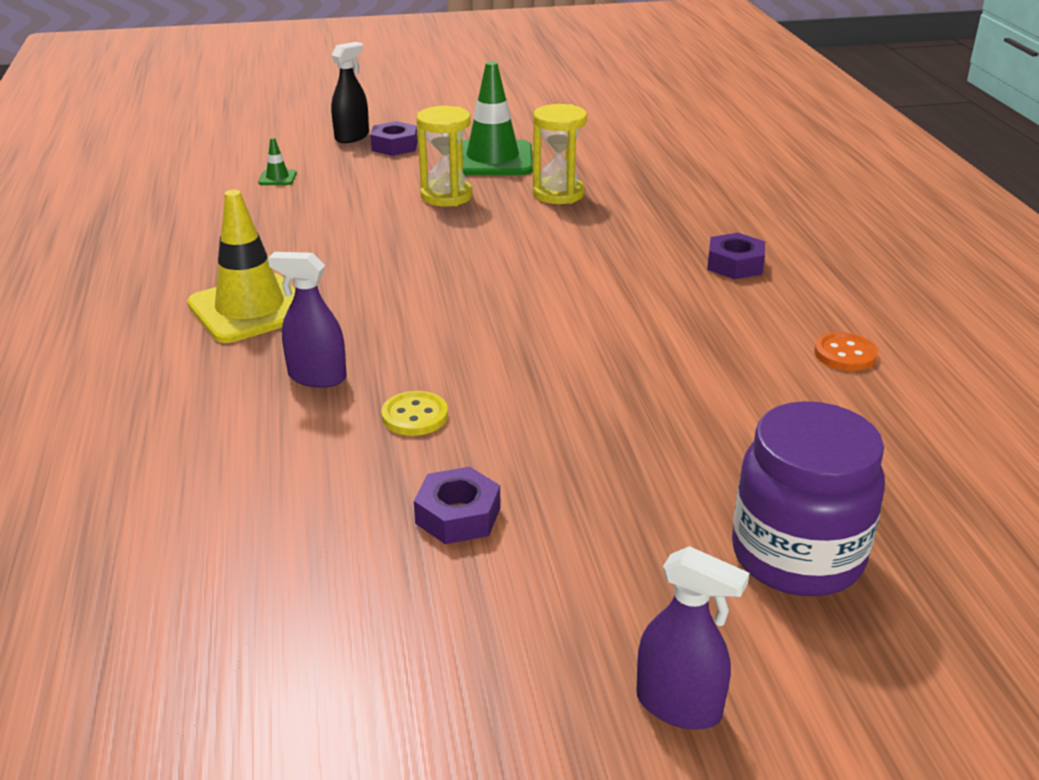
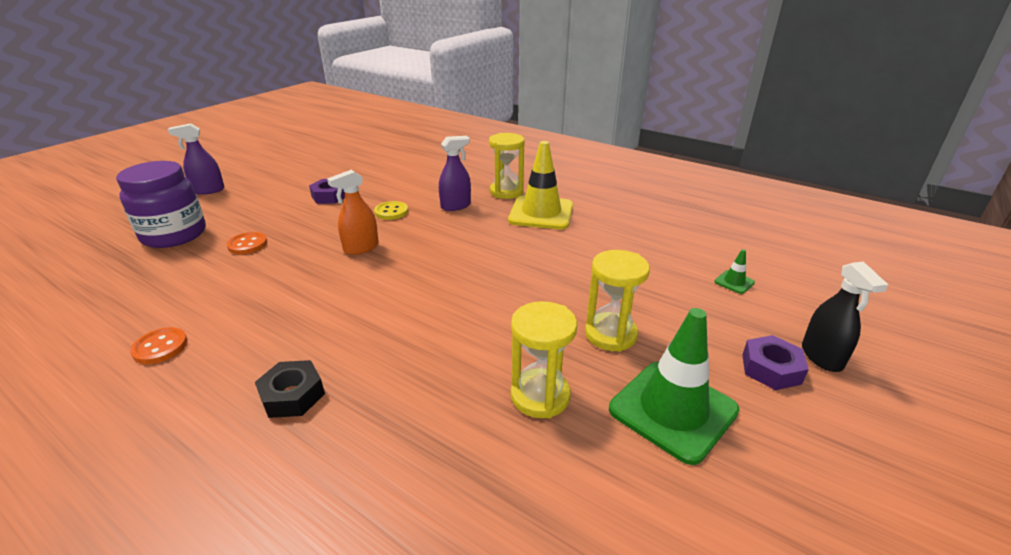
camera: 135 degrees right, 0 degrees up
purple nut [707,233,765,279] -> black nut [255,360,325,418]
none -> orange button [227,232,267,254]
none -> orange spray bottle [327,170,379,255]
none -> yellow hourglass [489,133,525,199]

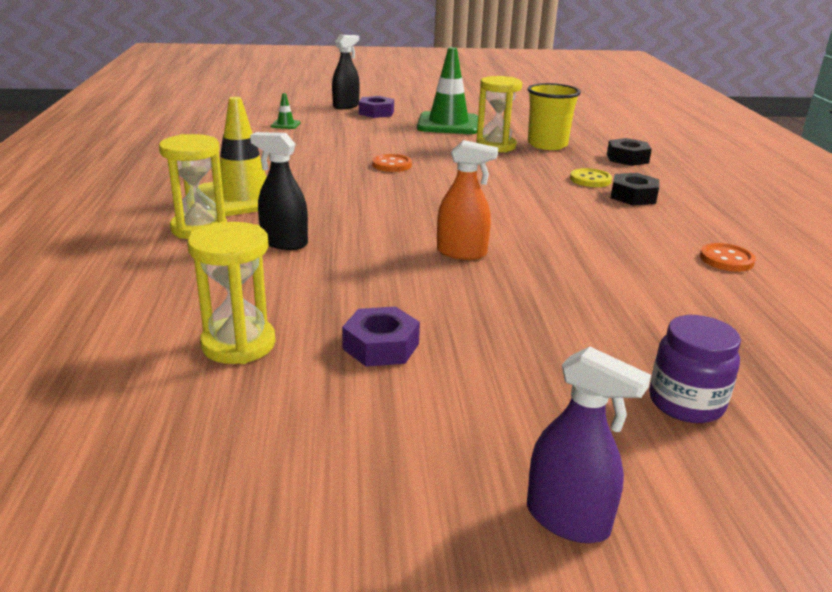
camera: 130 degrees left, 5 degrees down
purple jar [116,161,206,248] -> purple jar [649,315,741,423], size x0.61
orange button [227,232,267,254] -> orange button moved to [372,154,412,172]
yellow button [374,201,408,220] -> yellow button moved to [570,168,612,187]
purple spray bottle [439,136,471,211] -> black spray bottle [250,132,308,250]
yellow hourglass [585,250,650,352] -> yellow hourglass moved to [187,222,276,364]
none -> yellow cup [527,83,581,150]
none -> black nut [607,138,652,166]

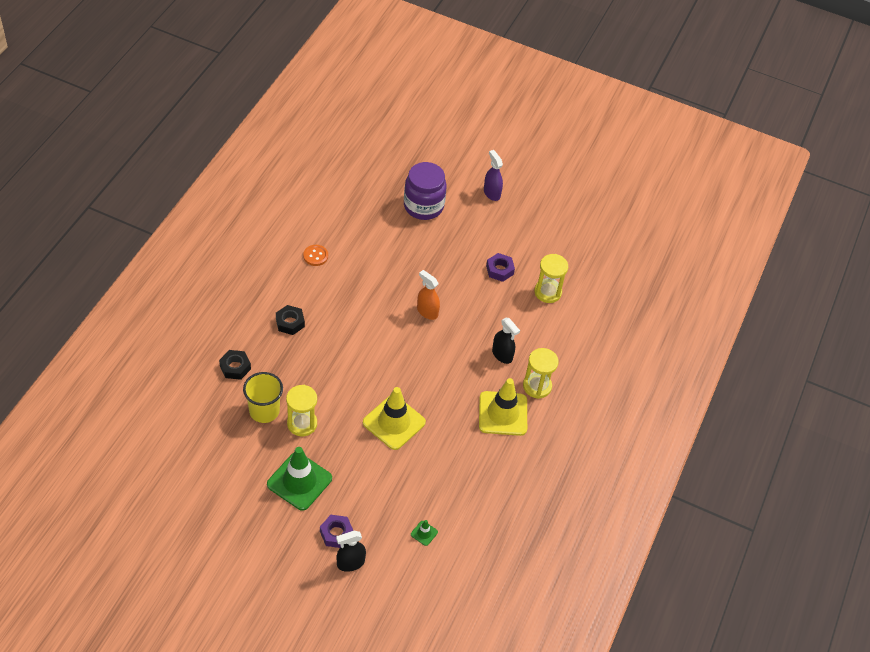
camera: 155 degrees left, 25 degrees up
orange button [372,154,412,172] -> yellow traffic cone [363,387,426,450]
yellow button [570,168,612,187] -> none
purple jar [649,315,741,423] -> purple jar [404,162,447,220], size x1.64

